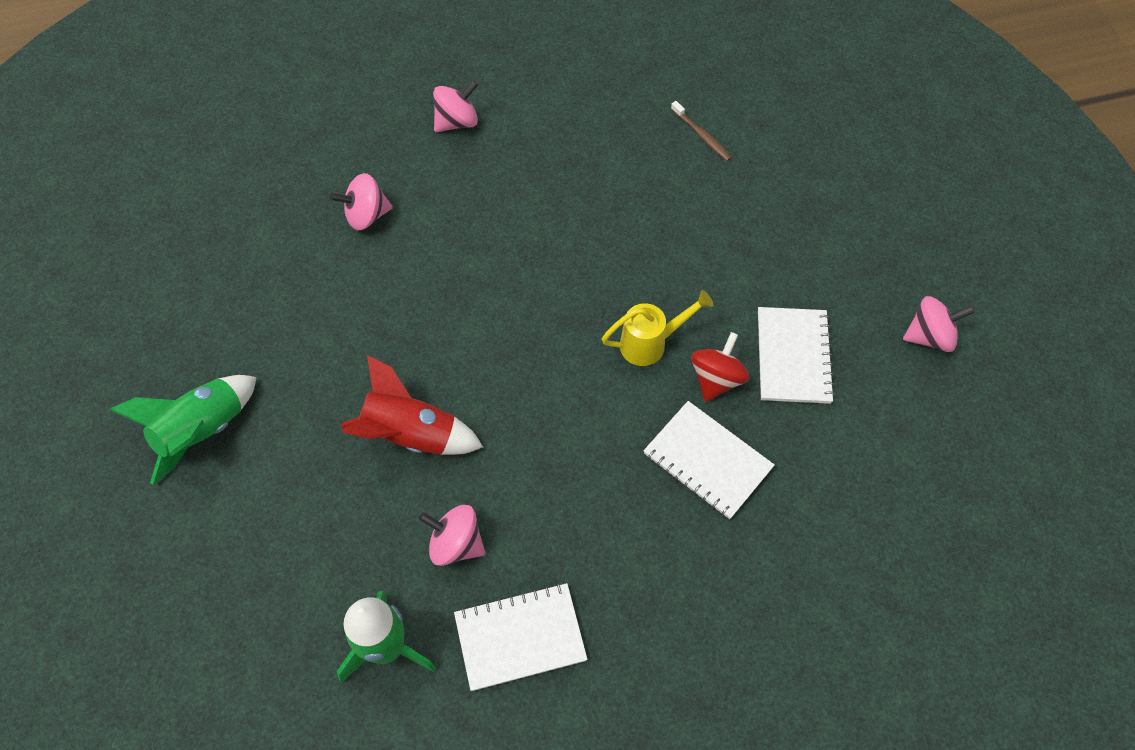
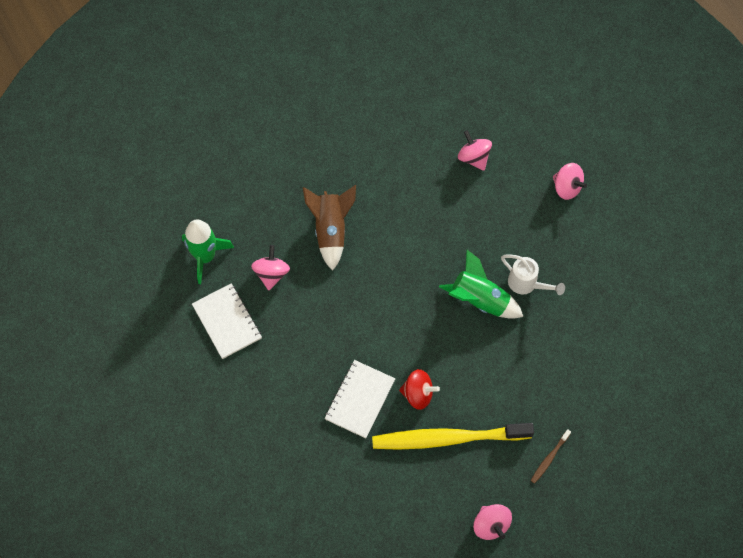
camera: 75 degrees right, 5 degrees up
green rocket [110,375,257,485] -> green rocket moved to [439,250,523,319]
red rocket [341,355,483,455] -> brown rocket [303,185,356,271]
yellow watering can [602,290,713,366] -> none
brown toothbrush [671,101,732,161] -> brown toothbrush moved to [531,429,571,484]
white notebook [758,307,835,404] -> yellow toothbrush [372,423,534,450]
none -> white watering can [501,255,565,295]

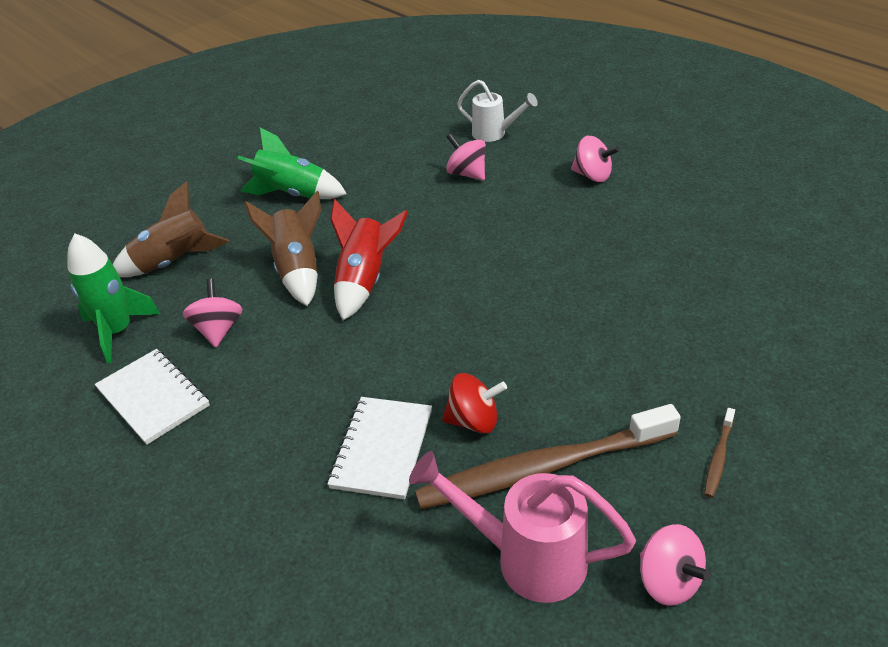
camera: 10 degrees left, 25 degrees down
yellow toothbrush [372,423,534,450] -> brown toothbrush [415,404,681,509]
green rocket [439,250,523,319] -> green rocket moved to [238,128,347,199]
white watering can [501,255,565,295] -> white watering can moved to [457,80,538,142]
none -> brown rocket [113,181,230,277]
none -> red rocket [330,199,408,321]
none -> pink watering can [409,451,636,603]

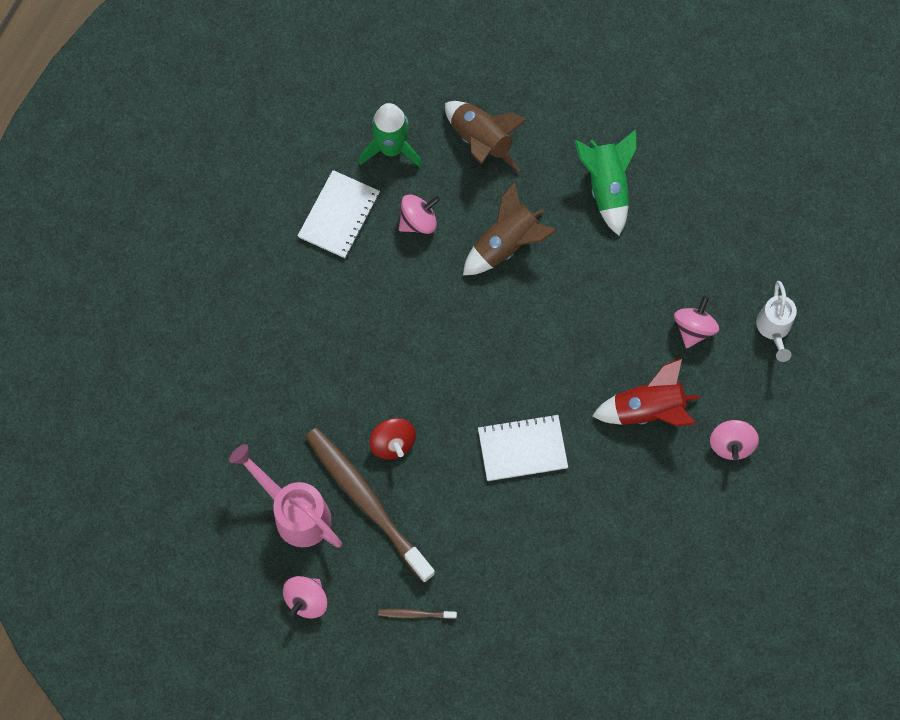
camera: 65 degrees right, 30 degrees up
white notebook [328,397,432,499] -> white notebook moved to [478,414,568,481]
red rocket [330,199,408,321] -> red rocket moved to [592,358,700,426]
pink watering can [409,451,636,603] -> pink watering can turned 45 degrees counterclockwise [229,444,342,548]

